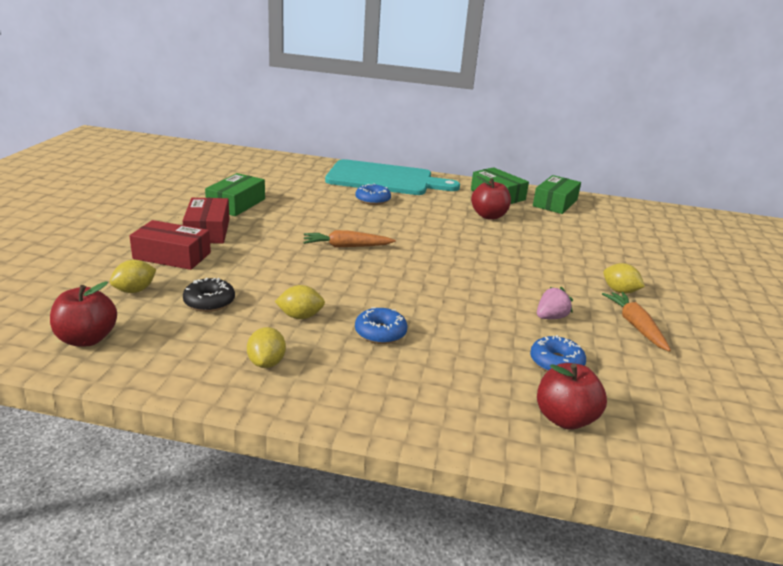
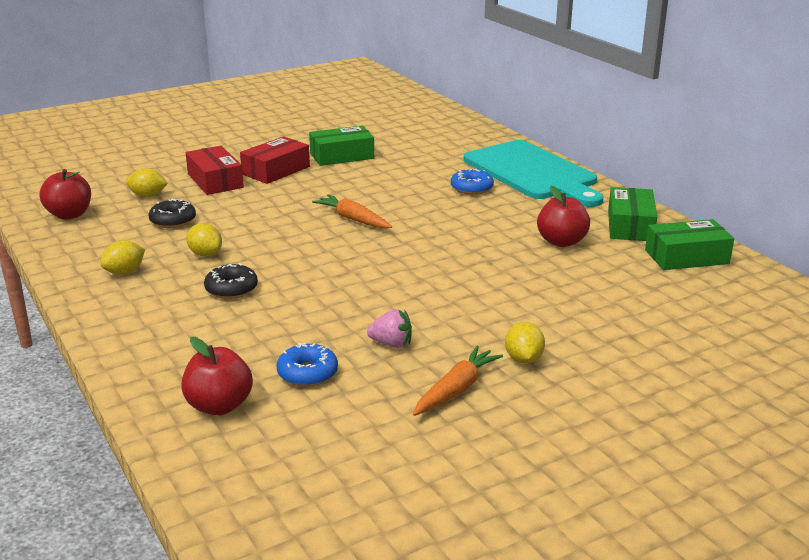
camera: 50 degrees right, 0 degrees up
blue donut [355,307,408,344] -> black donut [204,263,258,299]

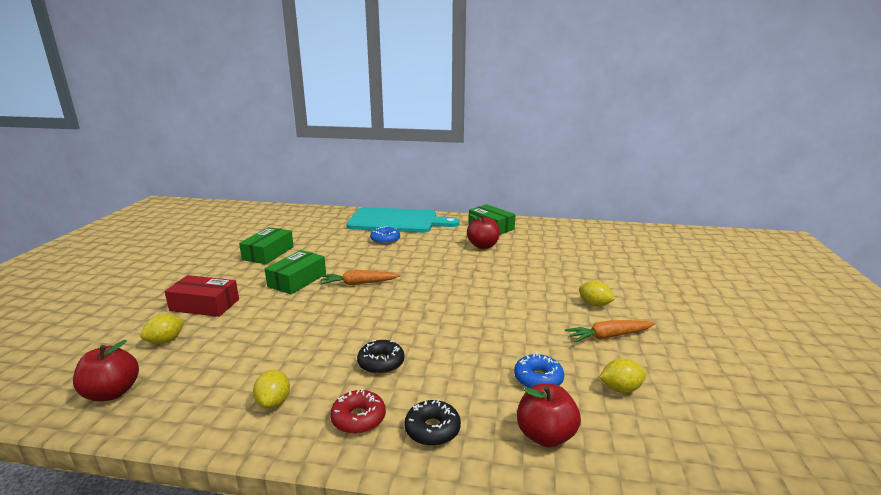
camera: 50 degrees left, 5 degrees down
black donut [149,199,196,228] -> black donut moved to [404,399,461,446]
yellow lemon [186,223,222,257] -> yellow lemon moved to [599,358,646,393]
red box [240,136,310,184] -> none
pink strawberry [367,309,412,348] -> none
orange carrot [413,346,503,416] -> orange carrot turned 90 degrees counterclockwise [565,320,655,343]
green box [645,219,734,270] -> green box moved to [265,250,326,294]
none -> red donut [330,389,386,434]

